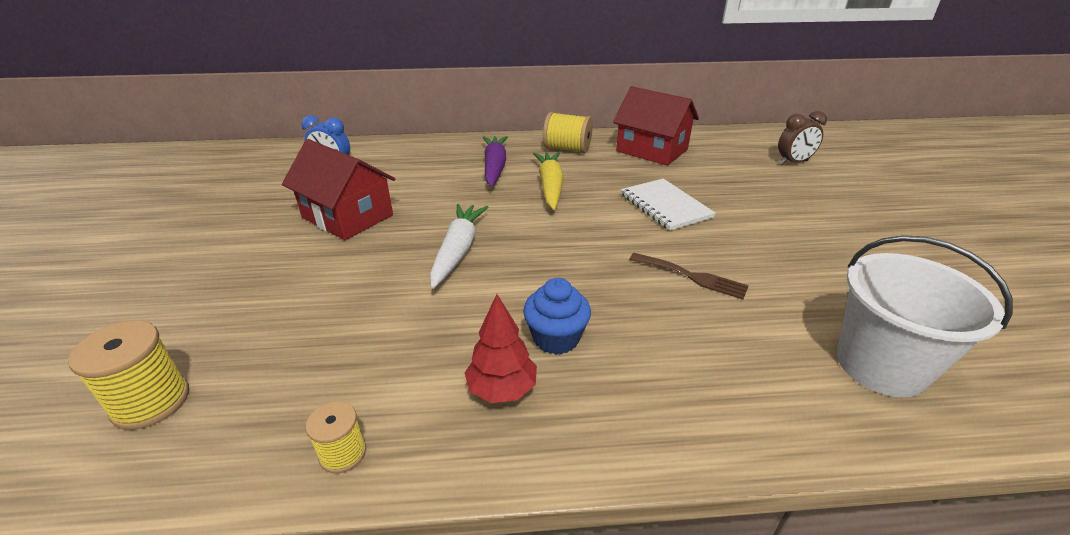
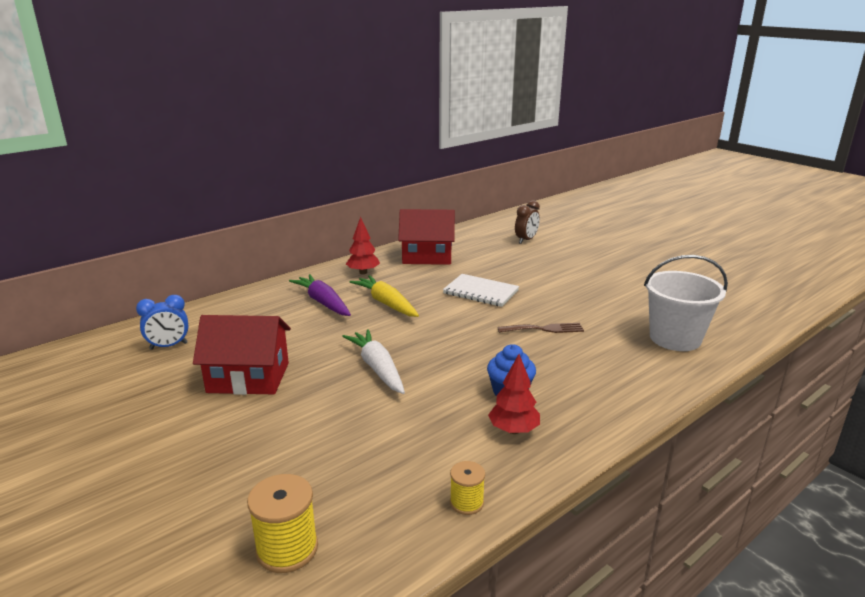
camera: 35 degrees left, 10 degrees down
yellow spool [543,112,593,154] -> red tree [346,217,380,274]

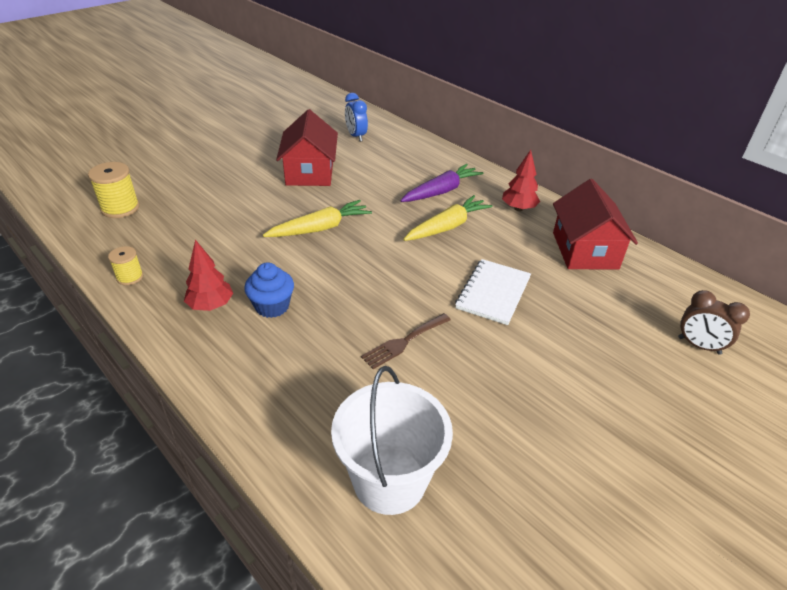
camera: 85 degrees right, 15 degrees up
white carrot [342,329,405,394] -> yellow carrot [263,200,372,237]
brown fork [497,323,584,333] -> brown fork turned 60 degrees clockwise [361,313,451,369]

